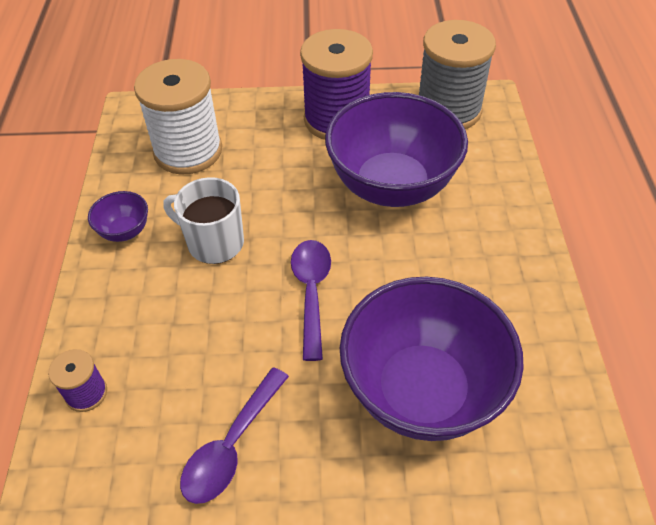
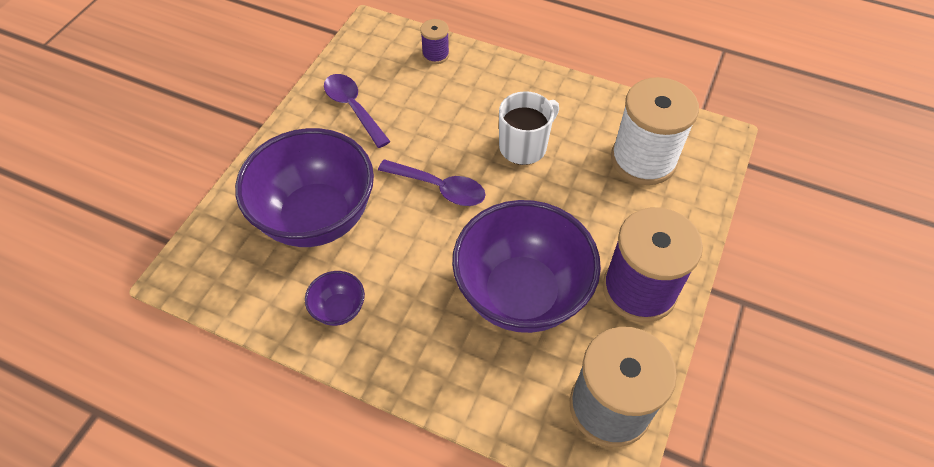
camera: 115 degrees right, 5 degrees up
purple bowl [88,191,148,242] -> purple bowl moved to [305,271,365,326]

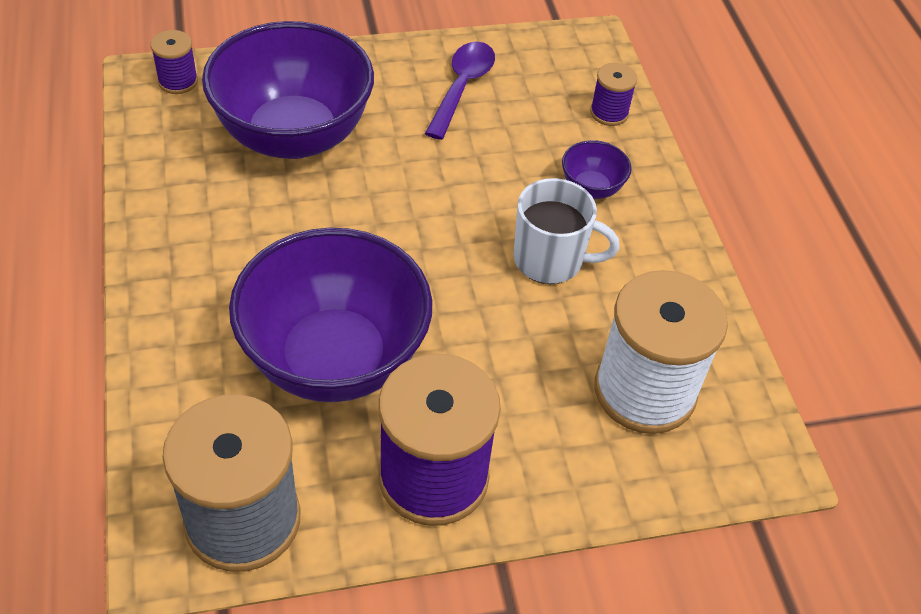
camera: 50 degrees right, 5 degrees down
purple bowl [305,271,365,326] -> purple bowl moved to [562,140,632,199]
purple spoon [378,159,486,206] -> none
none -> purple spool [151,30,198,94]

